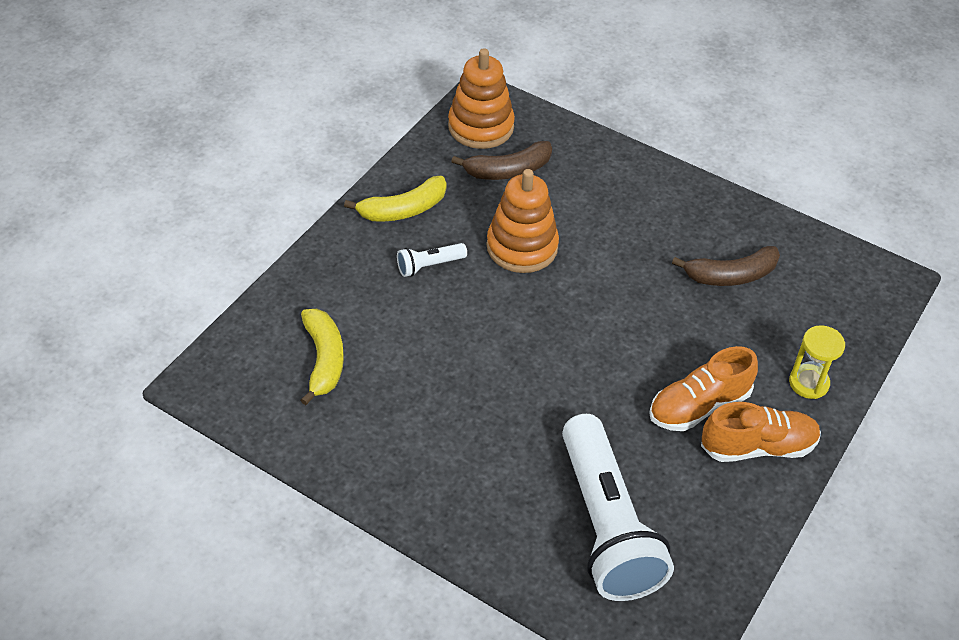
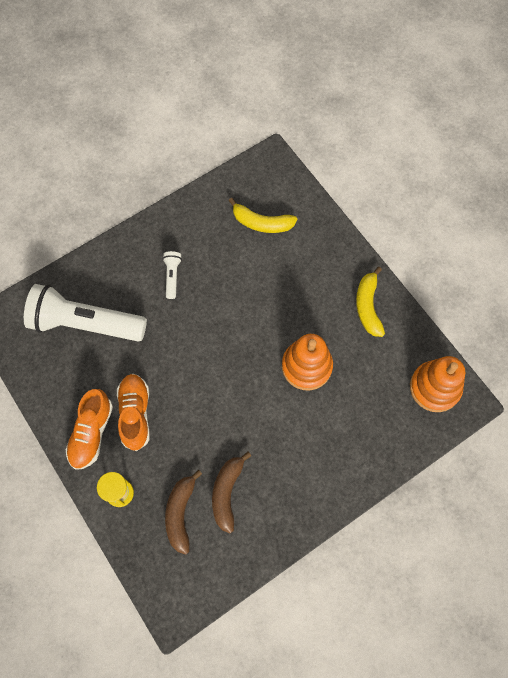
camera: 115 degrees right, 20 degrees up
white flashlight [397,243,467,277] -> white flashlight moved to [162,251,182,299]
brown banana [451,141,552,180] -> brown banana moved to [165,470,202,555]

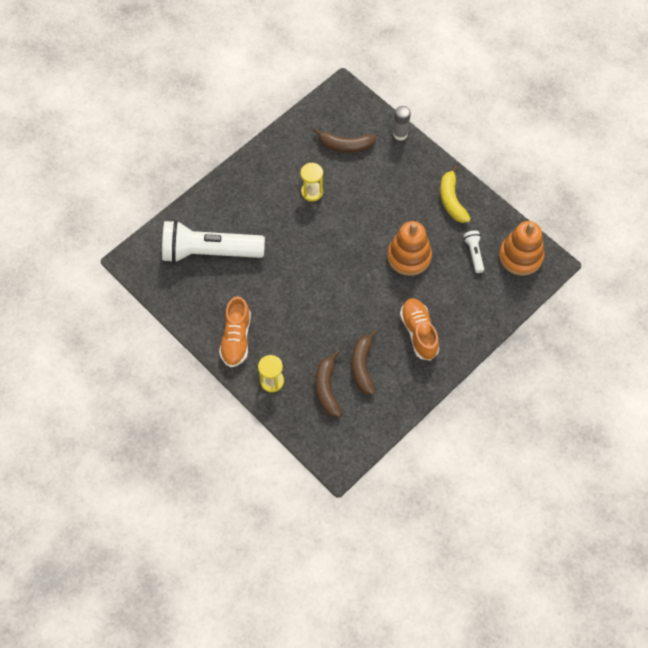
camera: 10 degrees left, 5 degrees down
orange shoe [117,374,150,451] -> orange shoe moved to [400,298,439,361]
white flashlight [162,251,182,299] -> white flashlight moved to [463,230,484,273]
yellow banana [229,198,297,233] -> brown banana [313,127,377,153]
none -> yellow hourglass [300,163,323,201]
none -> grey glue stick [393,106,411,141]

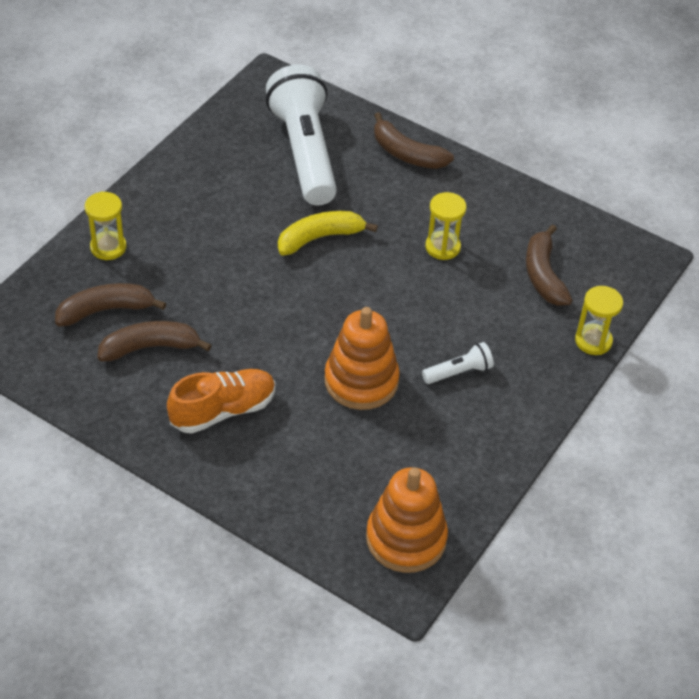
camera: 75 degrees right, 15 degrees down
orange shoe [219,296,251,367] -> none
grey glue stick [393,106,411,141] -> yellow hourglass [575,286,623,355]
yellow banana [440,165,471,223] -> yellow banana moved to [278,211,378,256]
white flashlight [463,230,484,273] -> white flashlight moved to [422,342,494,384]
none -> brown banana [374,112,454,169]

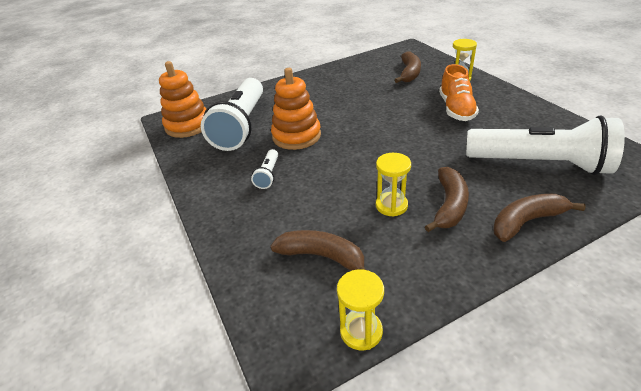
camera: 125 degrees right, 10 degrees down
brown banana [97,321,212,362] -> brown banana moved to [425,167,469,232]
orange shoe [167,369,275,434] -> orange shoe moved to [439,64,479,121]
yellow banana [278,211,378,256] -> none
yellow hourglass [575,286,623,355] -> yellow hourglass moved to [337,269,384,350]
none -> white flashlight [201,78,263,151]

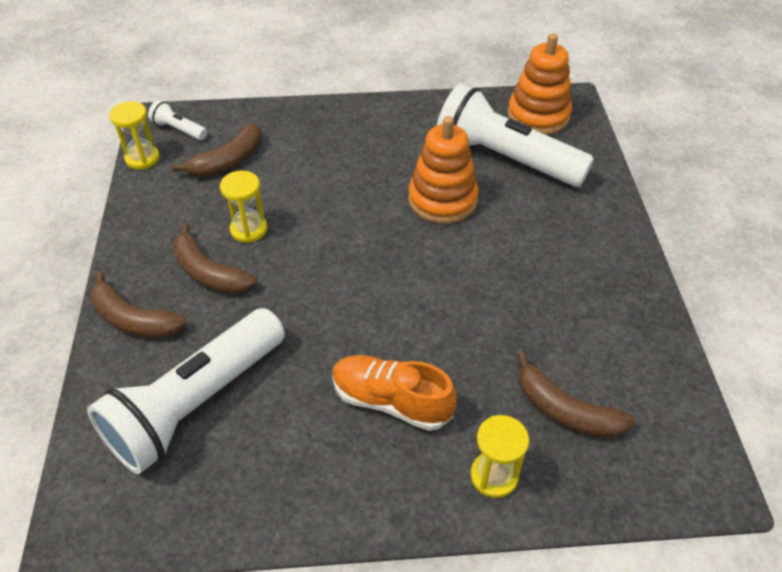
camera: 110 degrees right, 10 degrees up
white flashlight [251,149,278,189] -> white flashlight moved to [148,100,207,140]
brown banana [493,194,586,242] -> brown banana turned 120 degrees clockwise [90,271,187,338]

